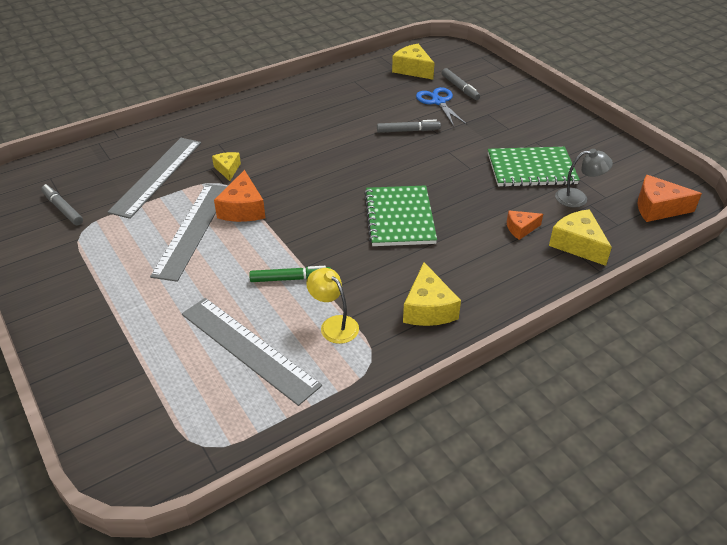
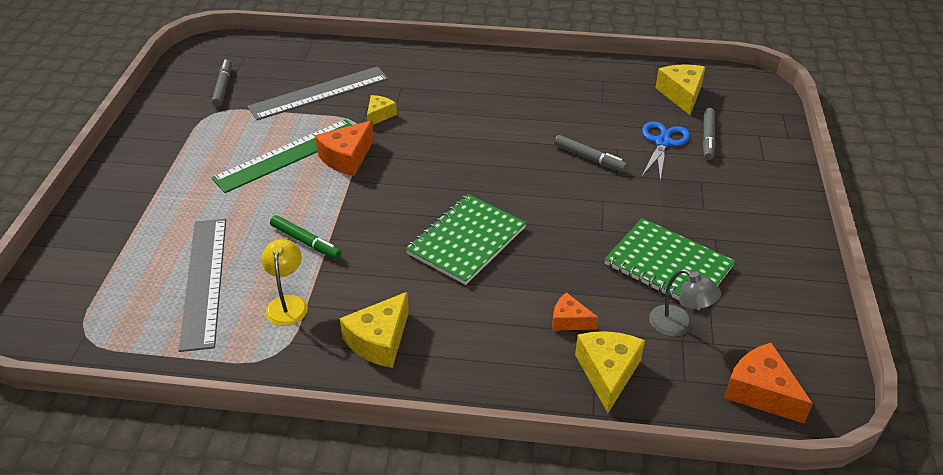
camera: 40 degrees right, 0 degrees up
grey ruler [150,184,228,282] -> green ruler [211,119,352,193]

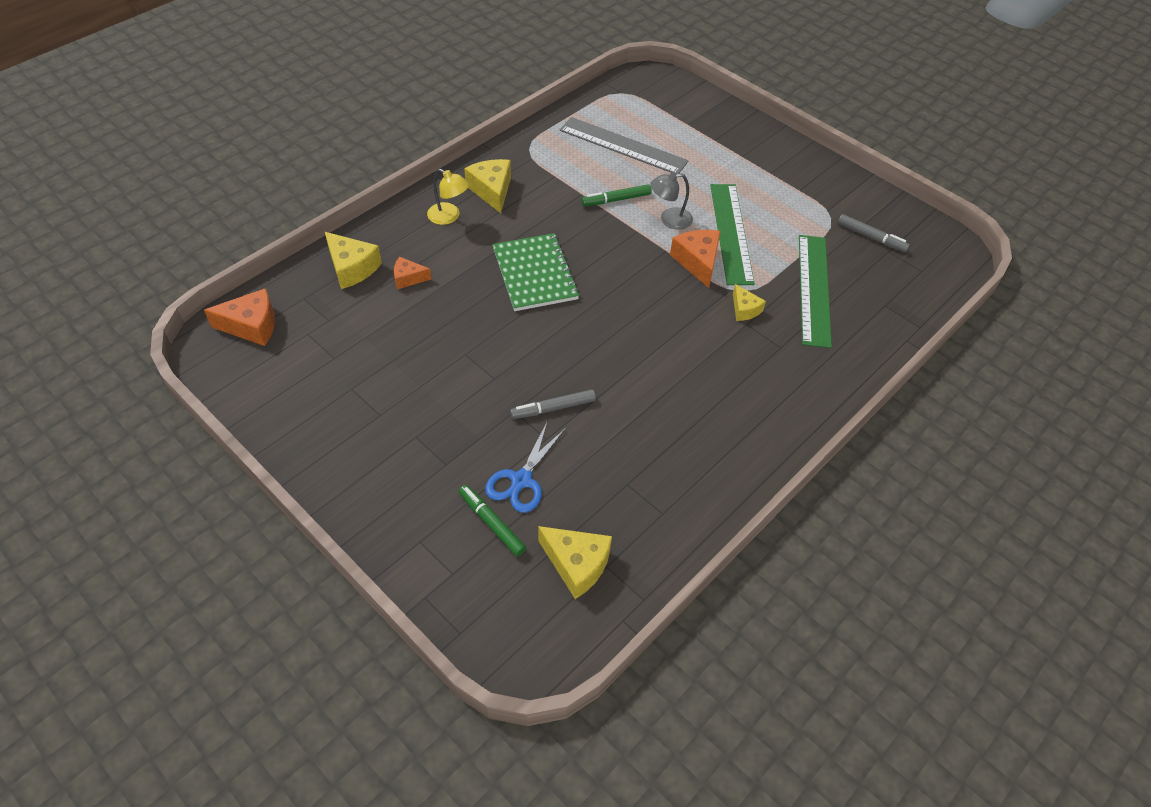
camera: 125 degrees right, 10 degrees up
grey ruler [248,66,389,120] -> green ruler [799,235,832,348]
yellow lamp [262,239,308,326] -> yellow lamp moved to [427,169,469,225]
orange cheese [552,292,598,331] -> orange cheese turned 150 degrees counterclockwise [394,257,432,290]
green notebook [604,218,735,310] -> none
blue scissors [642,121,690,181] -> blue scissors turned 60 degrees clockwise [485,422,566,513]
grey lamp [649,269,721,336] -> grey lamp moved to [650,172,693,230]
grey marker [703,108,716,160] -> green marker [459,485,526,557]

